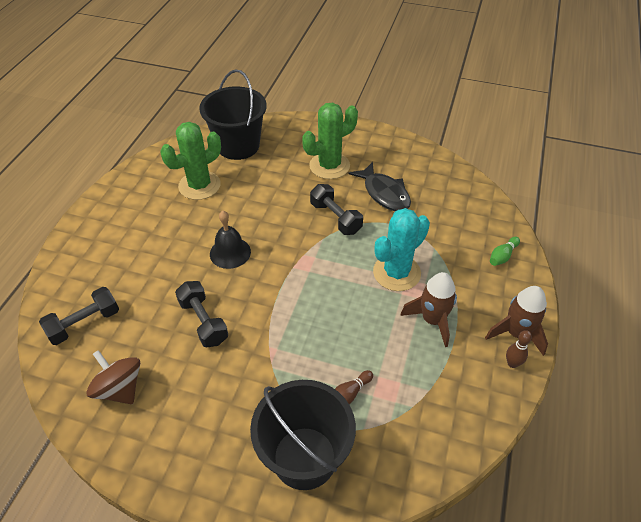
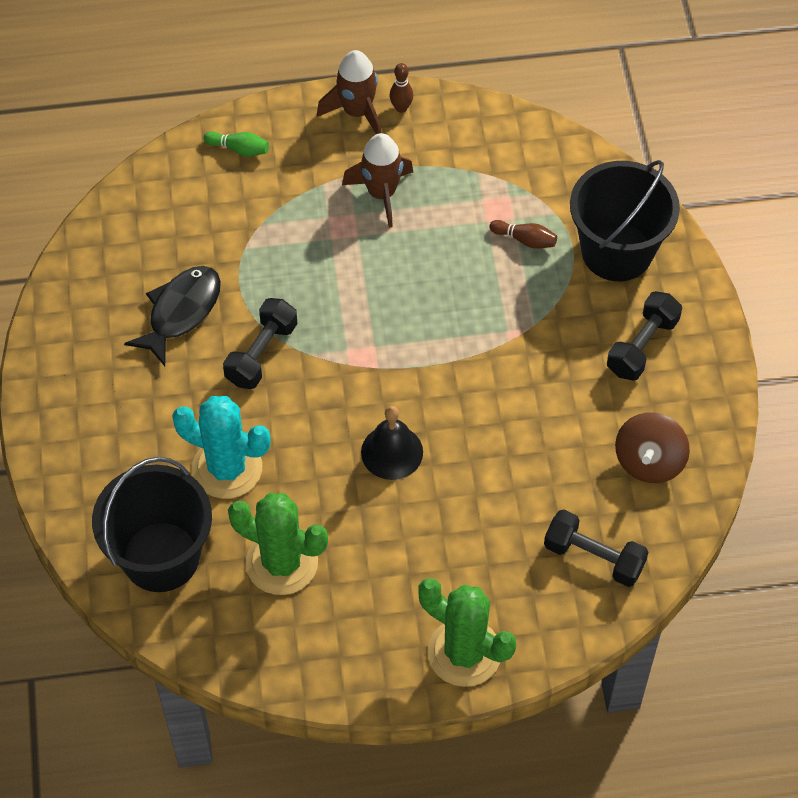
camera: 115 degrees left, 10 degrees up
black dumbbell [175,281,228,348] -> black dumbbell moved to [607,291,682,381]
green cactus [302,103,358,179] -> green cactus moved to [418,578,516,687]
turquoise cactus [373,208,430,291] -> turquoise cactus moved to [172,396,271,499]

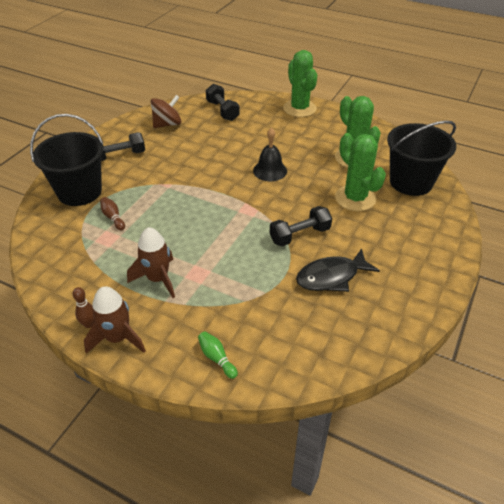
camera: 145 degrees left, 15 degrees down
turquoise cactus [172,396,271,499] -> green cactus [335,133,386,211]

